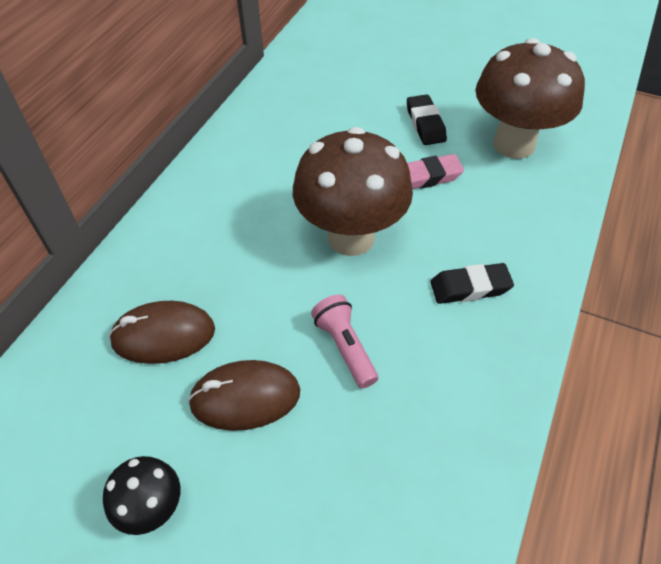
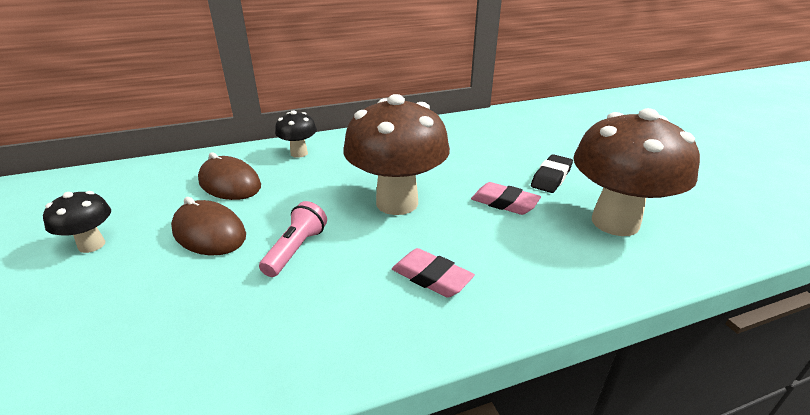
camera: 45 degrees right, 20 degrees down
black eraser [430,263,514,304] -> pink eraser [392,248,475,298]
none -> black mushroom [275,110,317,158]

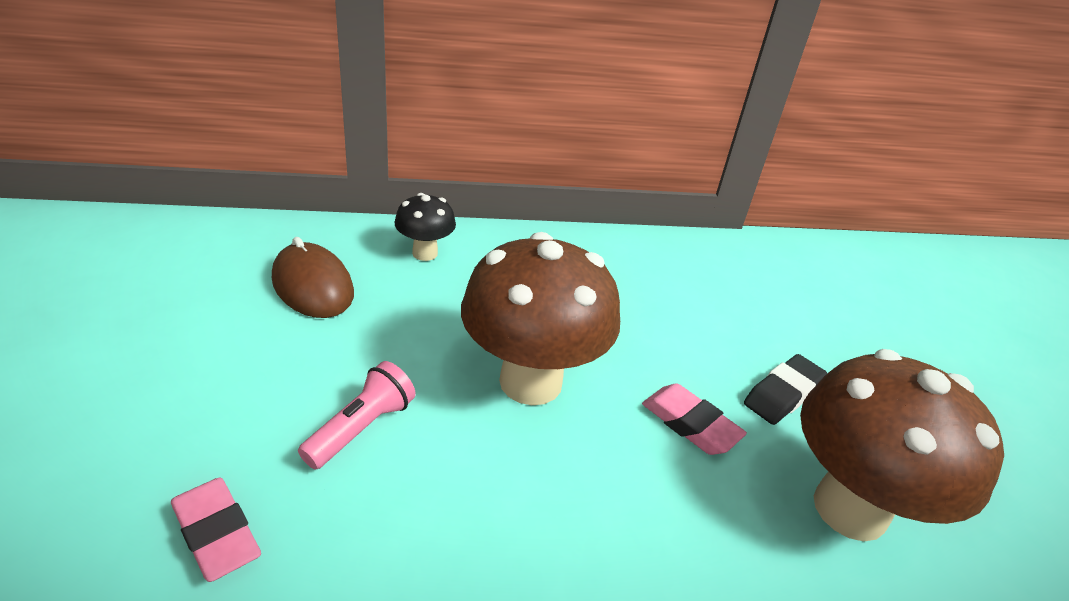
camera: 10 degrees right, 5 degrees up
black mushroom [43,191,111,253] -> none
brown mouse [171,197,246,255] -> none
pink eraser [392,248,475,298] -> pink eraser moved to [171,478,261,582]

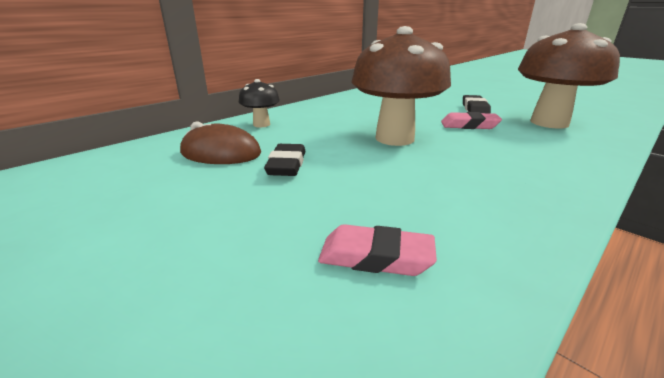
camera: 35 degrees left, 10 degrees down
pink flashlight [298,361,416,470] -> none
none -> black eraser [264,144,305,176]

